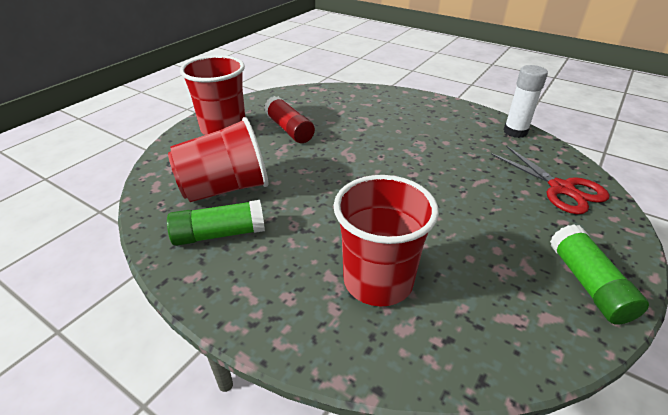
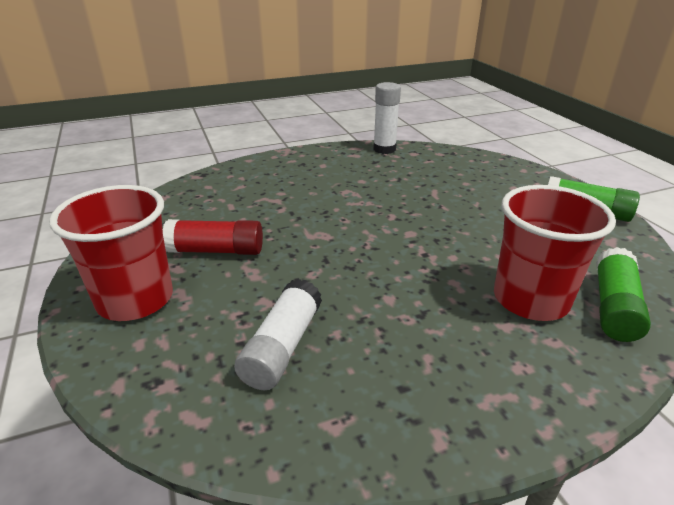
camera: 55 degrees left, 5 degrees down
green glue stick [167,200,265,246] -> green glue stick moved to [596,247,651,342]
red cup [168,117,268,202] -> white glue stick [234,279,322,390]
red scissors [491,146,610,214] -> none

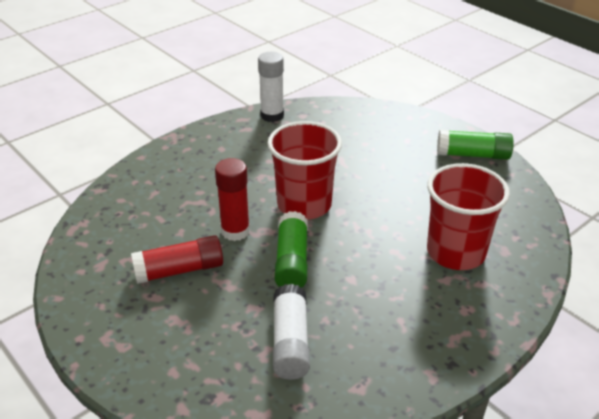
camera: 20 degrees left, 5 degrees up
red cup [49,185,173,321] -> red cup moved to [267,121,342,220]
green glue stick [596,247,651,342] -> green glue stick moved to [274,211,308,288]
none -> red glue stick [215,158,250,241]

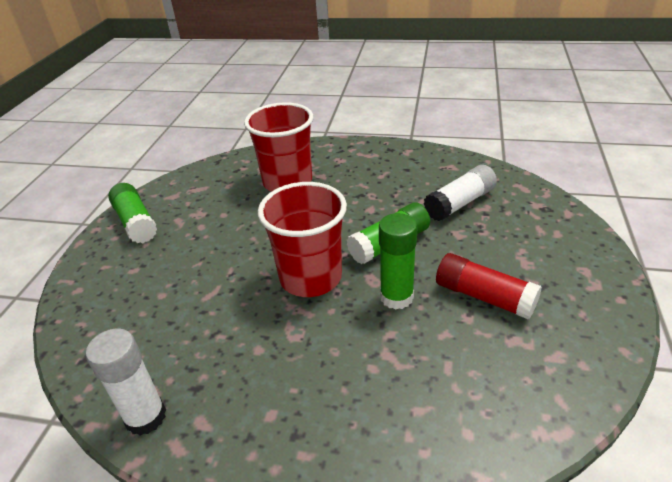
camera: 125 degrees left, 0 degrees up
red glue stick [215,158,250,241] -> green glue stick [379,213,418,310]

